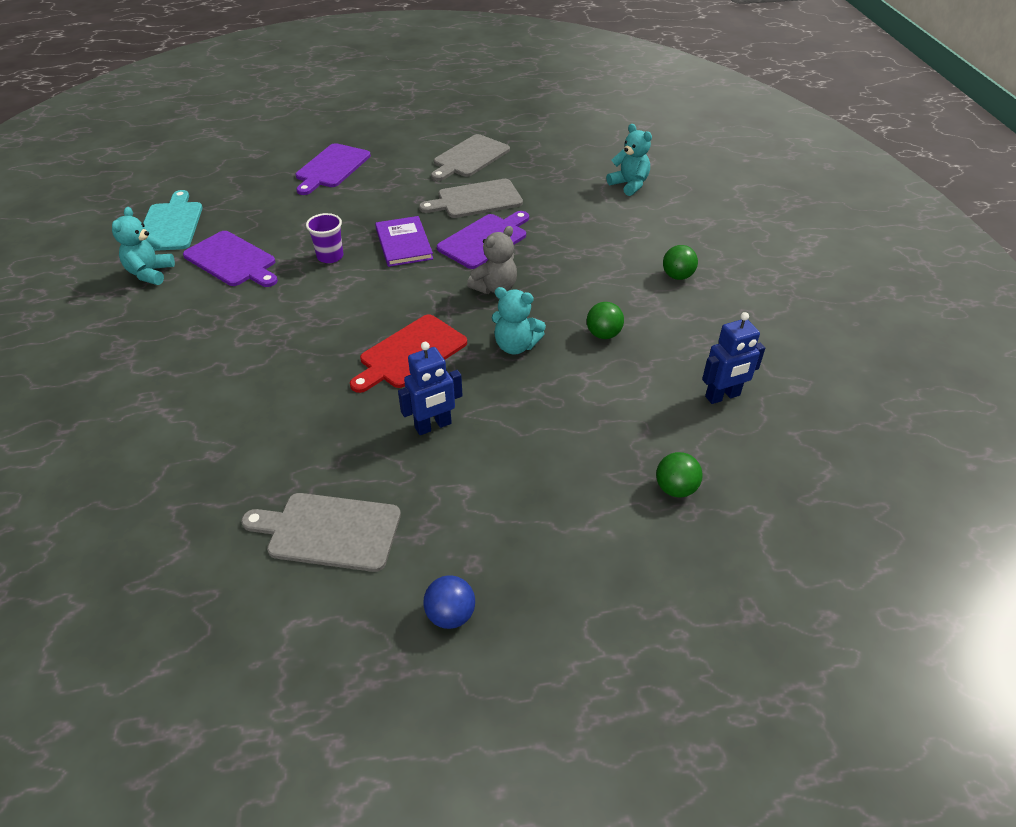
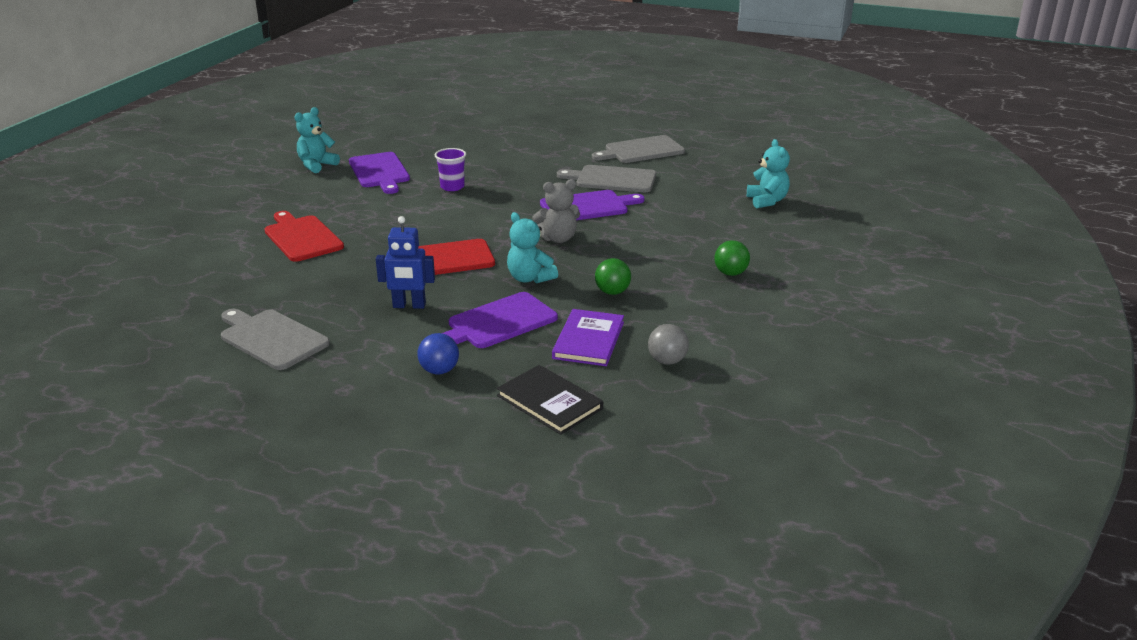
camera: 30 degrees right, 15 degrees down
turquoise cutting board [143,190,203,251] -> none
purple cutting board [296,143,371,195] -> purple cutting board moved to [442,292,558,348]
purple book [375,216,433,267] -> purple book moved to [552,309,624,366]
blue ball [423,575,475,629] -> blue ball moved to [417,333,459,375]
green ball [656,452,702,498] -> black book [497,365,603,435]
blue robot [702,312,765,404] -> grey ball [648,324,689,365]
none -> red cutting board [265,211,344,262]

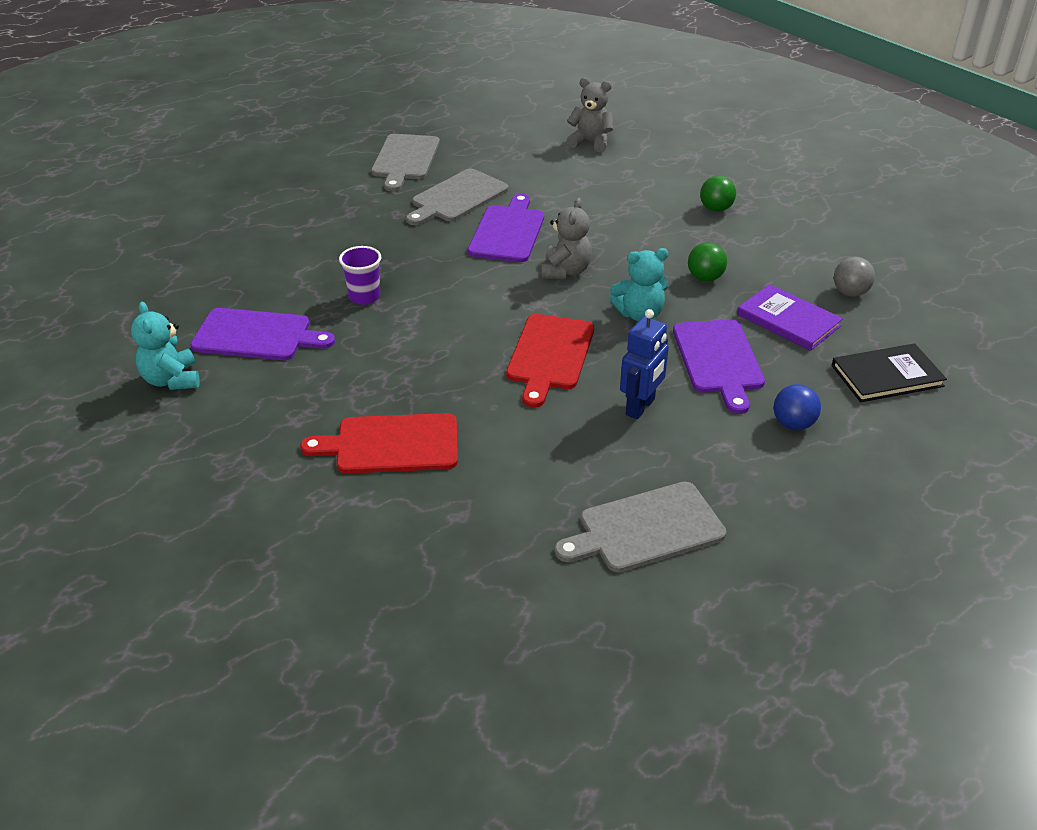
camera: 60 degrees left, 10 degrees up
turquoise teddy bear [747,139,790,208] -> grey teddy bear [567,77,613,152]

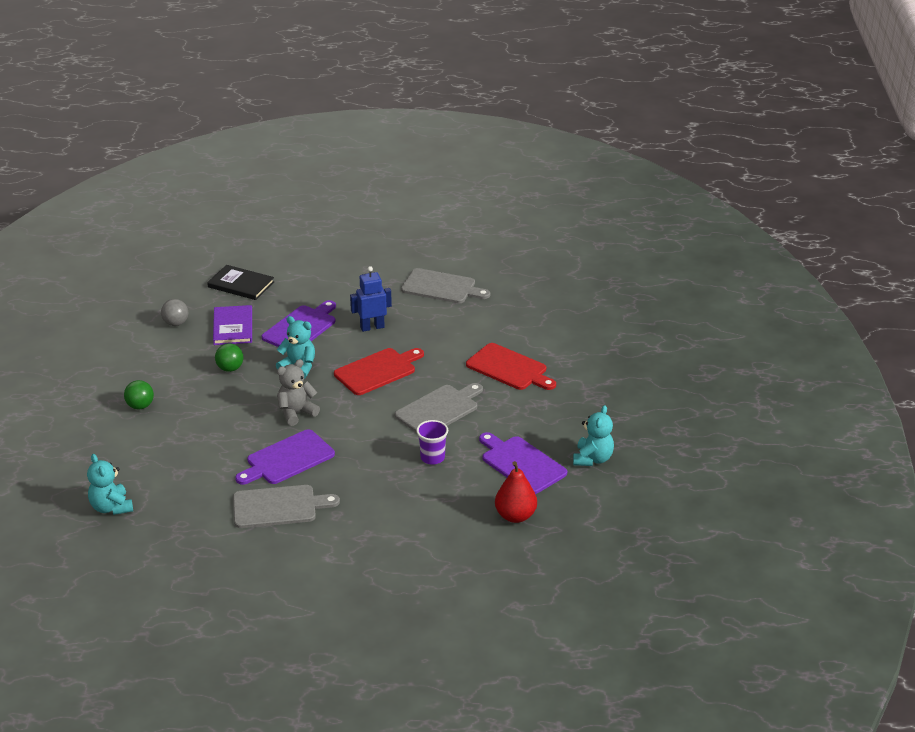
camera: 140 degrees left, 5 degrees down
grey cutting board [371,134,440,191] -> grey cutting board moved to [395,383,483,433]
grey teddy bear [567,77,613,152] -> turquoise teddy bear [87,454,133,515]
blue ball [773,384,821,430] -> none
none -> red pear [495,461,537,523]

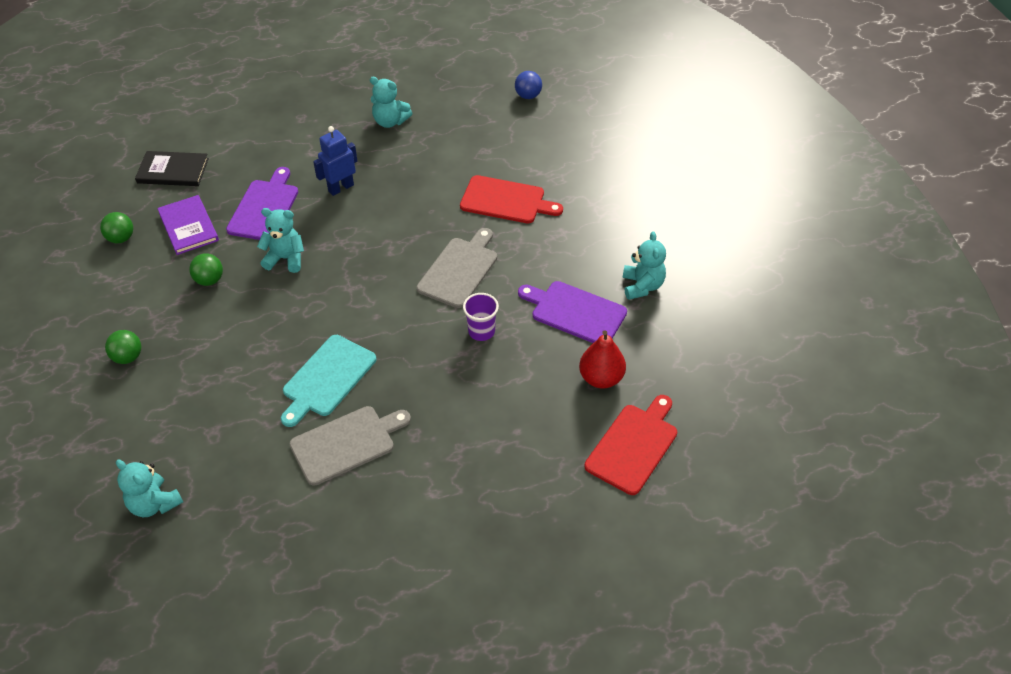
camera: 20 degrees left, 15 degrees up
grey ball [161,299,188,326] -> green ball [100,212,133,243]
purple cutting board [235,429,335,485] -> turquoise cutting board [281,335,377,427]
grey teddy bear [277,359,320,426] -> none
red cutting board [334,348,424,395] -> red cutting board moved to [584,395,677,495]
grey cutting board [401,268,490,303] -> turquoise teddy bear [370,77,412,128]
none -> blue ball [515,71,542,99]

